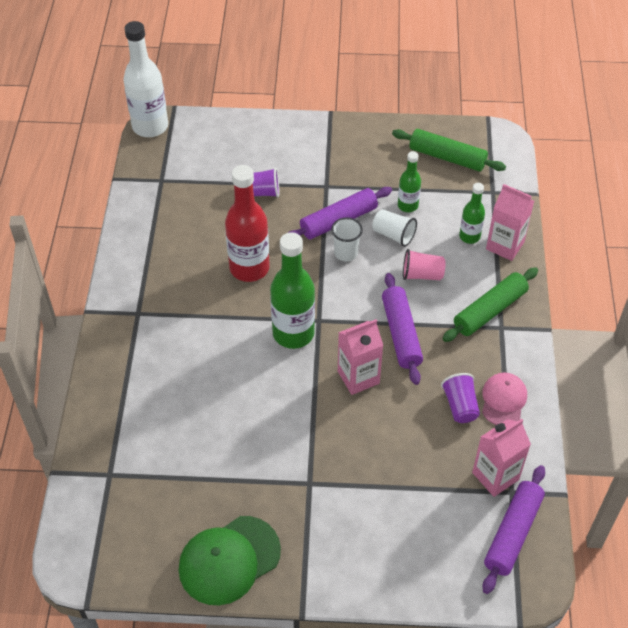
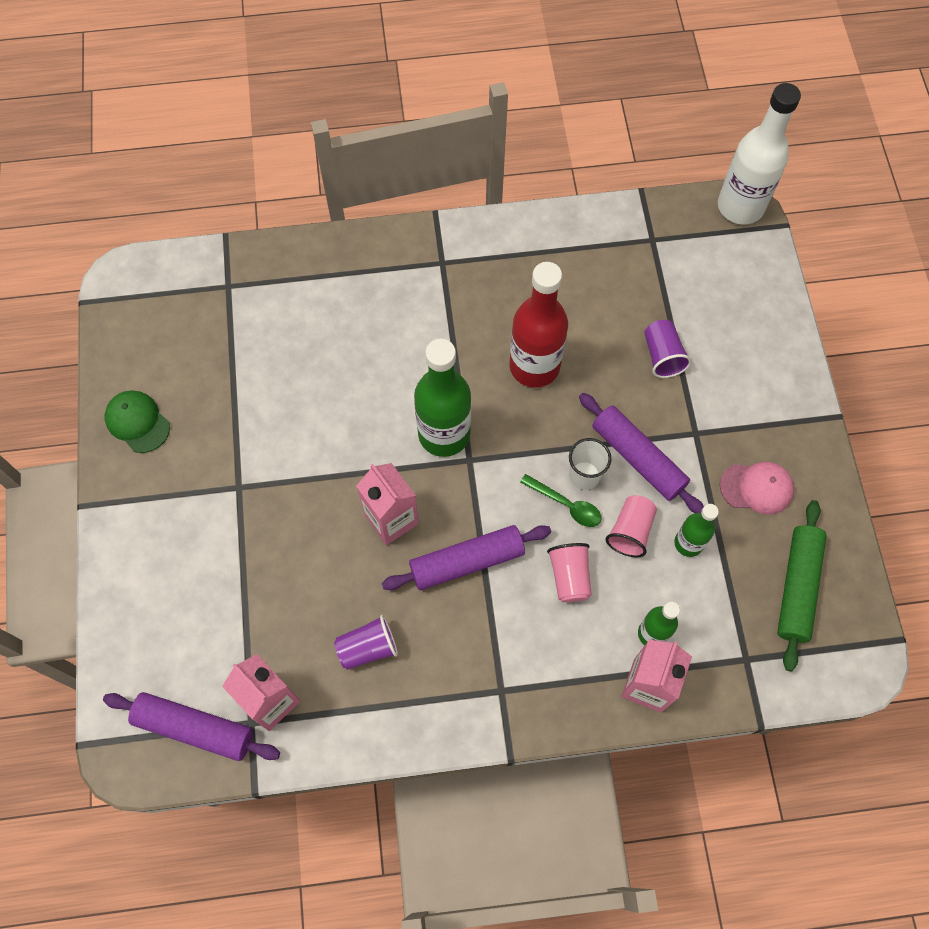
camera: 80 degrees right, 15 degrees up
green cap [179,516,281,605] -> green cap [105,390,170,453], size x0.62
white cup [372,209,417,247] -> pink cup [606,495,657,558]
green rolling pin [442,267,538,342] -> none
pink cap [482,373,527,425] -> pink cap moved to [720,462,794,515]
none -> green spoon [520,474,602,527]

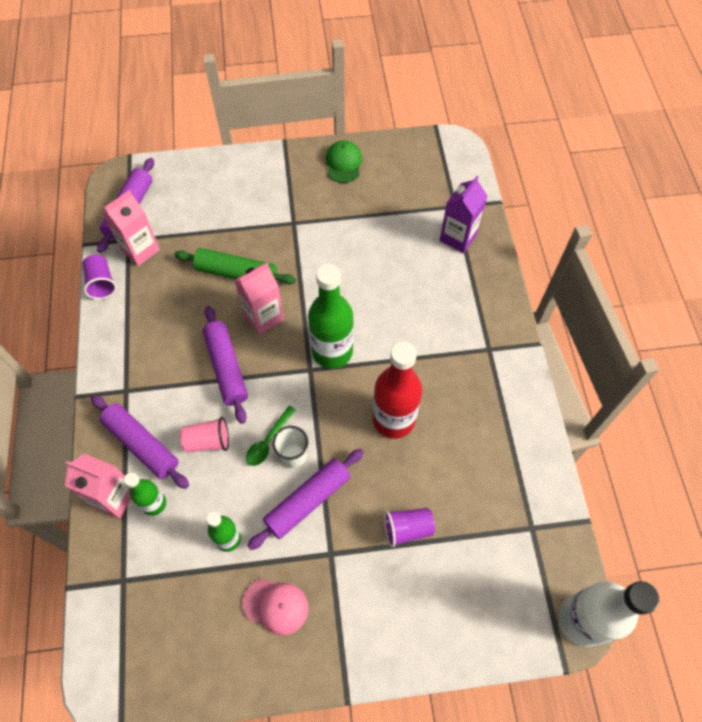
camera: 90 degrees right, 5 degrees down
green cap [105,390,170,453] -> green cap turned 45 degrees counterclockwise [326,140,362,183]
purple cup [334,615,398,670] -> purple cup moved to [82,255,116,299]
pink cup [606,495,657,558] -> none
pink cap [720,462,794,515] -> pink cap turned 75 degrees counterclockwise [243,578,309,636]
green rolling pin [777,500,827,671] -> green rolling pin moved to [174,248,296,284]
none -> purple rolling pin [91,395,189,489]
none -> purple carton [440,176,487,253]

